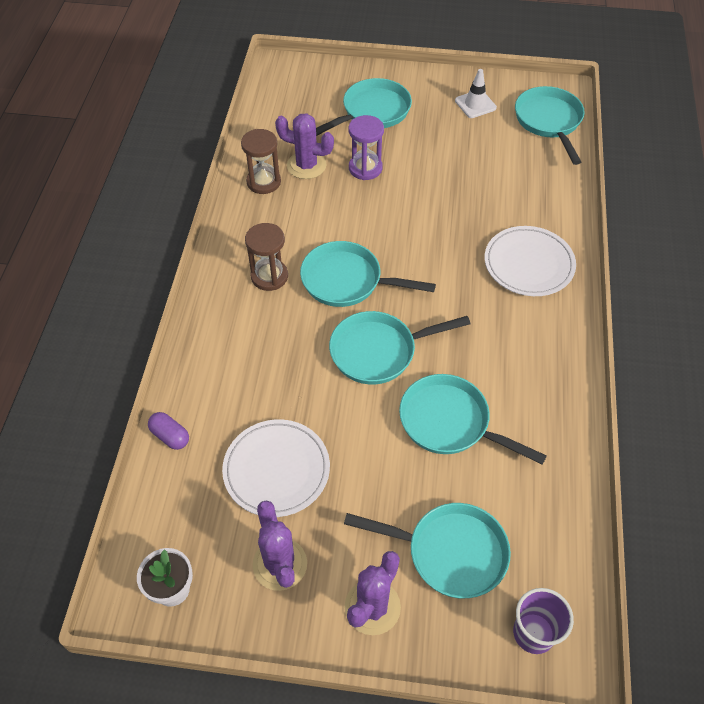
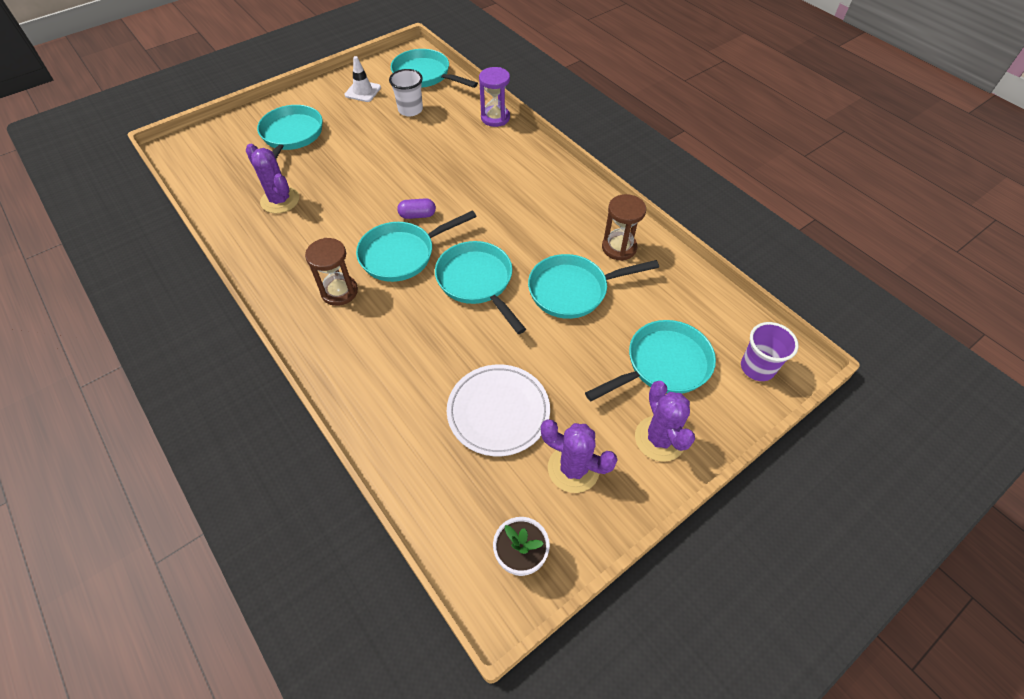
camera: 45 degrees left, 0 degrees up
purple capsule [148,412,189,450] -> purple capsule moved to [397,198,436,219]
brown hourglass [241,129,281,194] -> brown hourglass moved to [602,194,646,261]
purple cactus [275,113,334,179] -> purple cactus turned 75 degrees clockwise [246,144,299,213]
turquoise pan [329,311,471,384] -> turquoise pan turned 120 degrees clockwise [435,241,526,334]
purple hourglass [349,115,384,180] -> purple hourglass moved to [479,67,510,127]
white plate [485,226,576,296] -> none
none -> white cup [389,69,423,116]

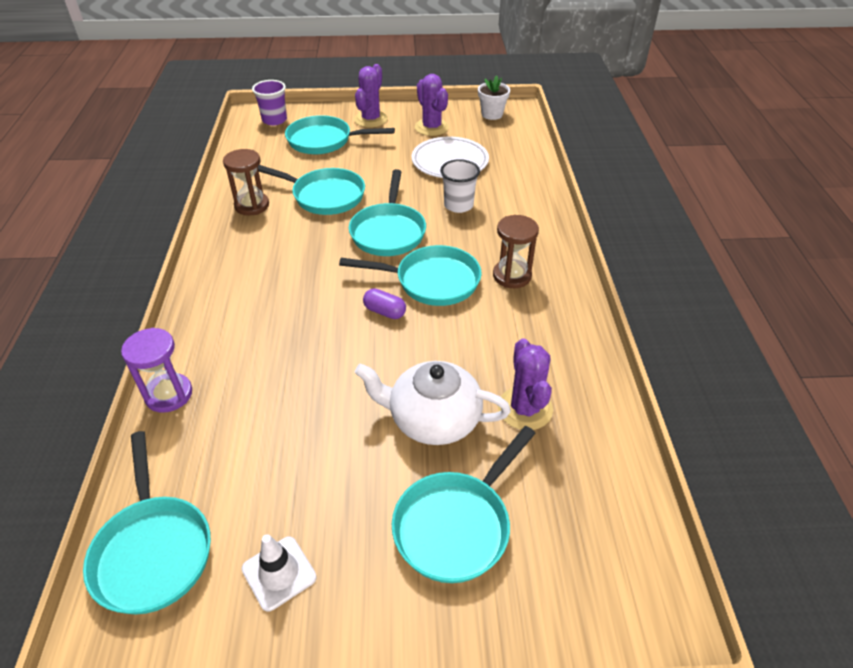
camera: 145 degrees left, 10 degrees down
white cup [389,69,423,116] -> white cup moved to [440,159,480,213]
none -> white teapot [355,361,511,445]

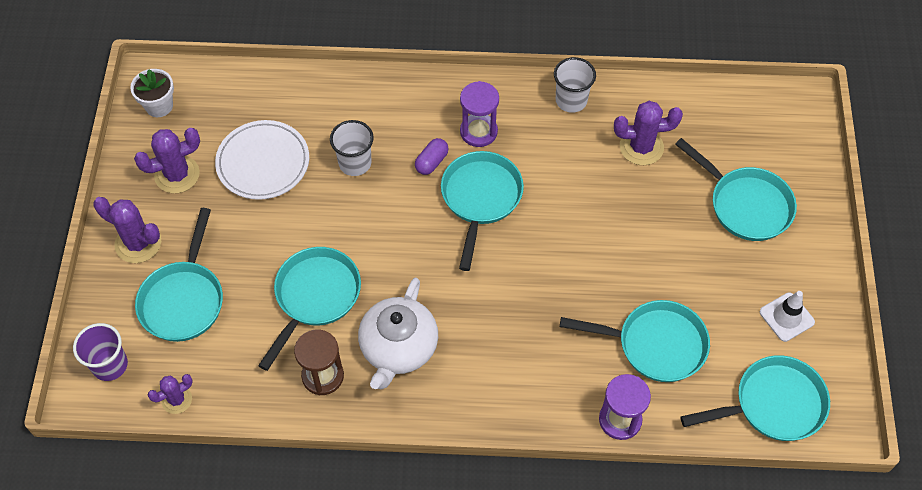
camera: 85 degrees left, 15 degrees up
turquoise pan [349,169,426,256] -> turquoise pan moved to [560,300,710,382]
white teapot [355,361,511,445] -> white teapot moved to [358,277,438,389]
purple capsule [363,288,406,319] -> purple capsule moved to [415,138,449,175]
brown hourglass [493,215,539,288] -> purple hourglass [460,81,499,147]
none -> purple cactus [147,374,193,414]
none -> white cup [554,57,596,113]

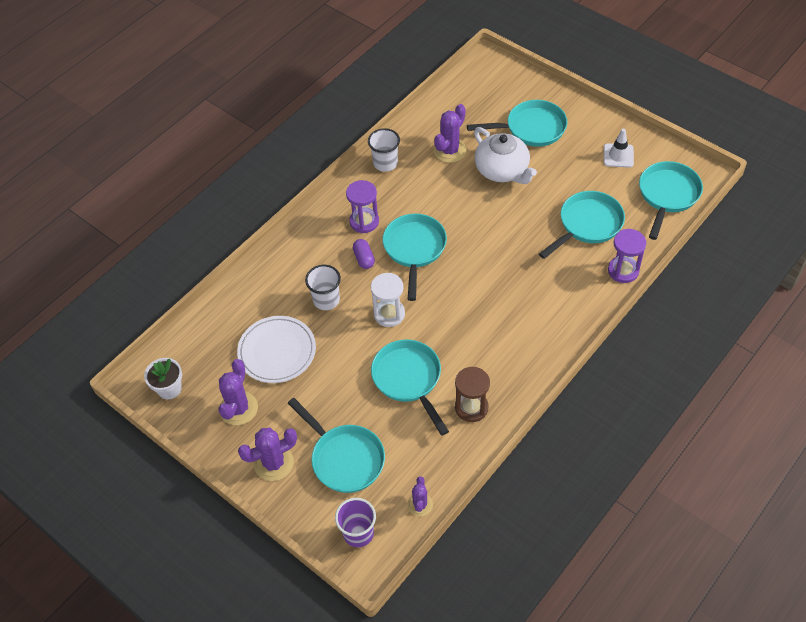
camera: 50 degrees left, 5 degrees down
white teapot [358,277,438,389] -> white teapot moved to [474,127,537,184]
turquoise pan [441,151,524,271] -> turquoise pan turned 45 degrees clockwise [383,214,447,301]
none -> white hourglass [371,273,405,327]

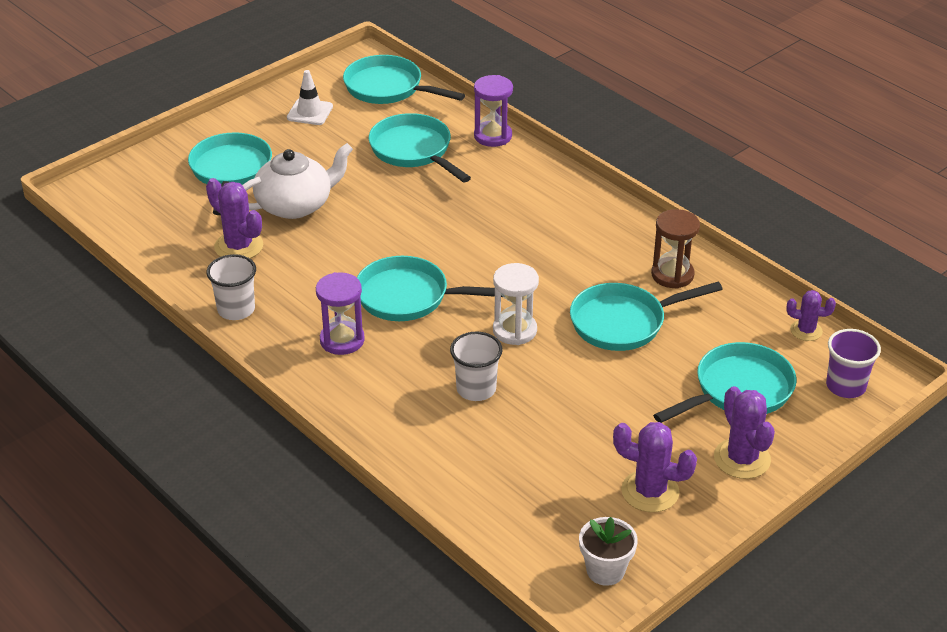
camera: 85 degrees left, 15 degrees down
white plate [237,316,316,383] -> none
purple capsule [353,239,375,269] -> none

